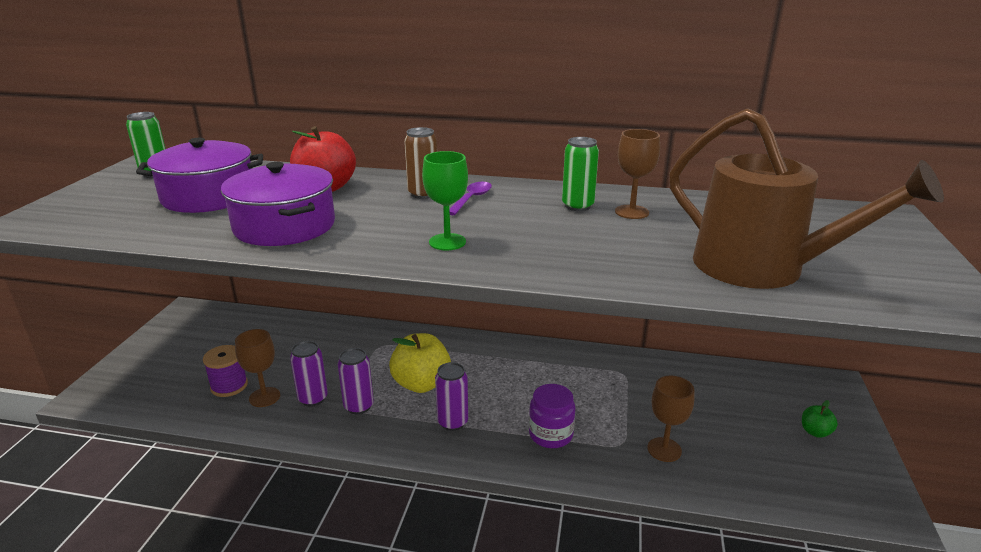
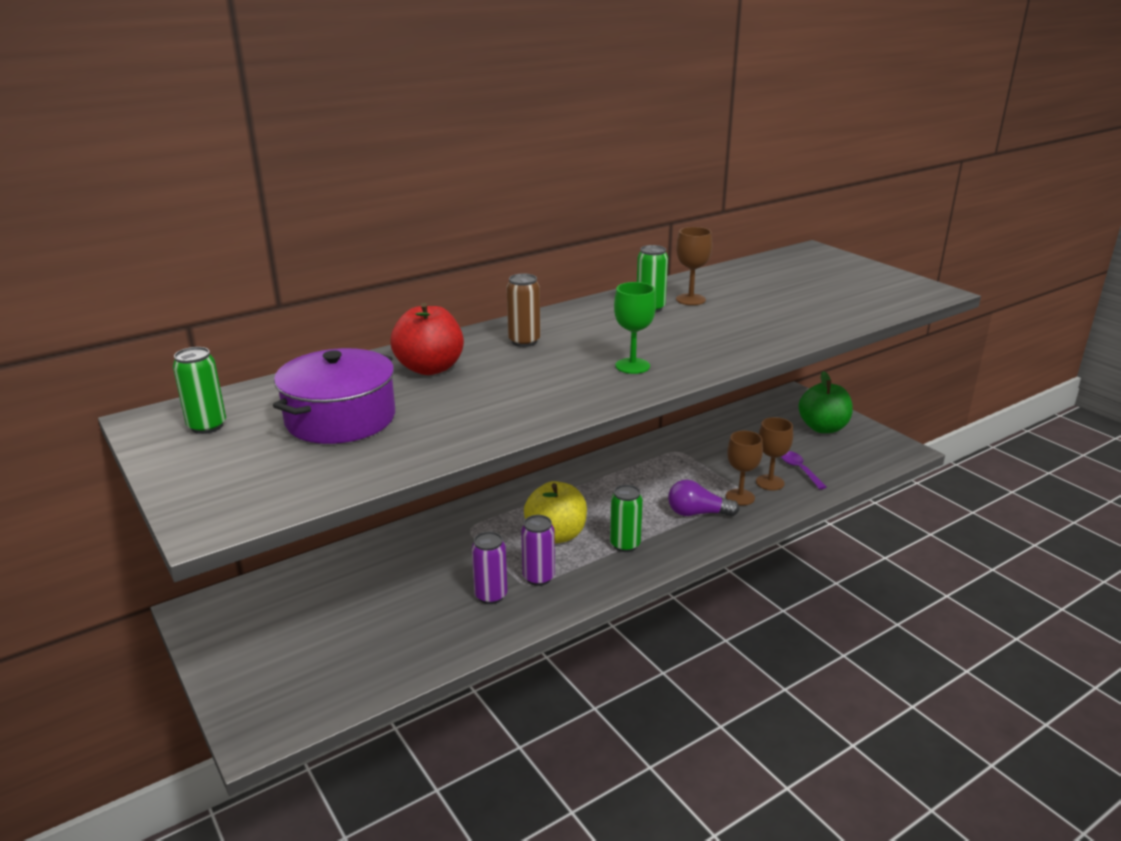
camera: 45 degrees left, 0 degrees up
purple spool [203,345,248,397] -> none
purple pot [221,162,335,246] -> none
brown goblet [235,329,280,407] -> brown goblet moved to [726,431,763,506]
purple can [435,362,468,431] -> green can [610,484,643,552]
purple spoon [449,182,492,215] -> purple spoon moved to [781,451,826,489]
purple jar [529,384,575,448] -> purple light bulb [668,480,739,516]
brown watering can [669,108,944,289] -> none
green apple [802,400,838,438] -> green apple [798,371,853,433], size x2.05

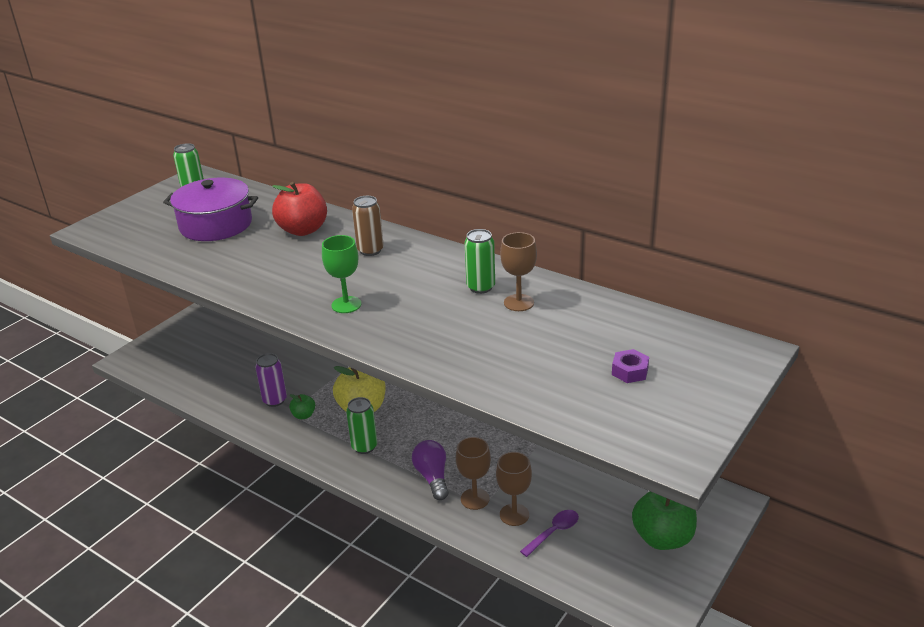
camera: 70 degrees right, 5 degrees up
purple can [521,515,555,586] -> green apple [289,394,315,419]
none -> purple nut [612,349,649,383]

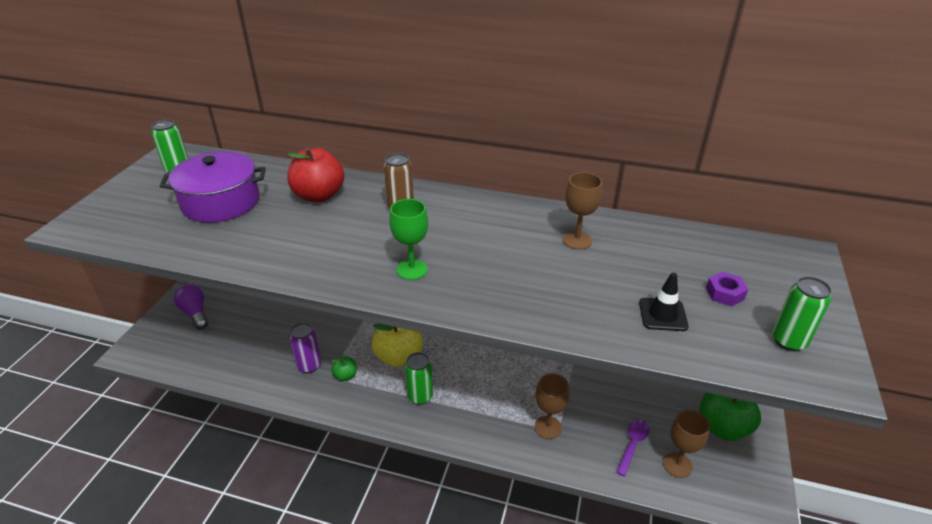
camera: 20 degrees left, 5 degrees up
purple light bulb [412,440,449,500] -> purple light bulb moved to [174,285,208,330]
green can [464,229,495,294] -> green can moved to [772,276,832,351]
brown goblet [496,452,532,526] -> brown goblet moved to [663,410,710,478]
none -> black traffic cone [639,273,689,331]

